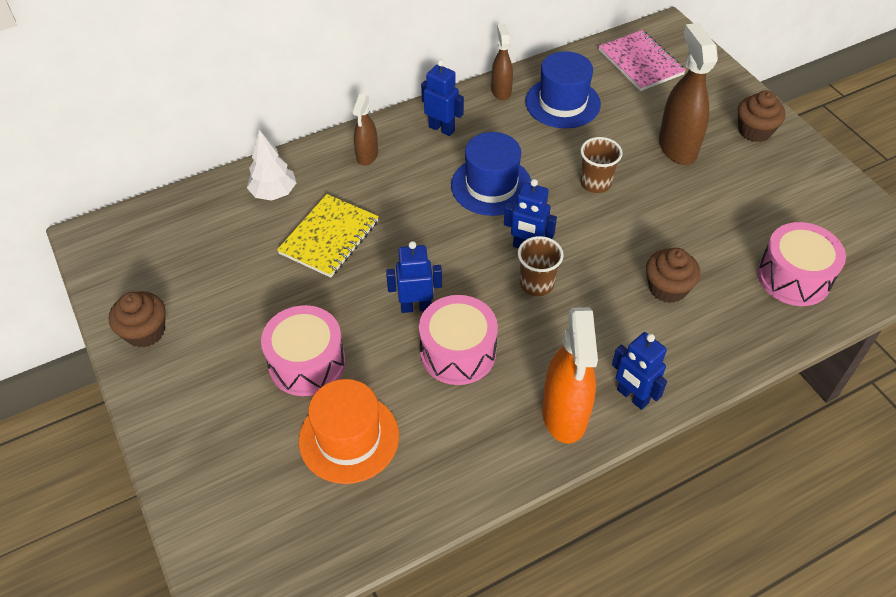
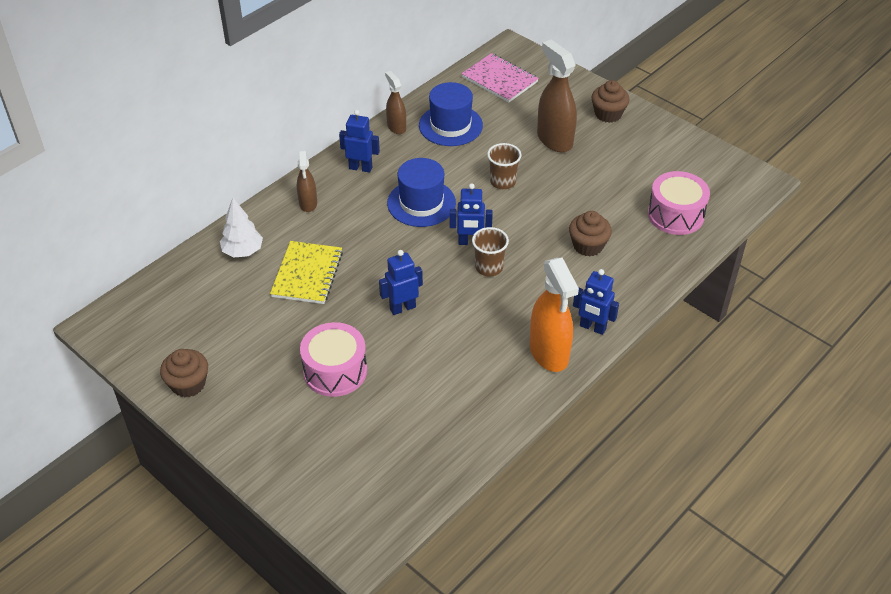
camera: 20 degrees left, 5 degrees down
orange hat [299,379,399,484] -> none
pink drum [419,295,498,385] -> none

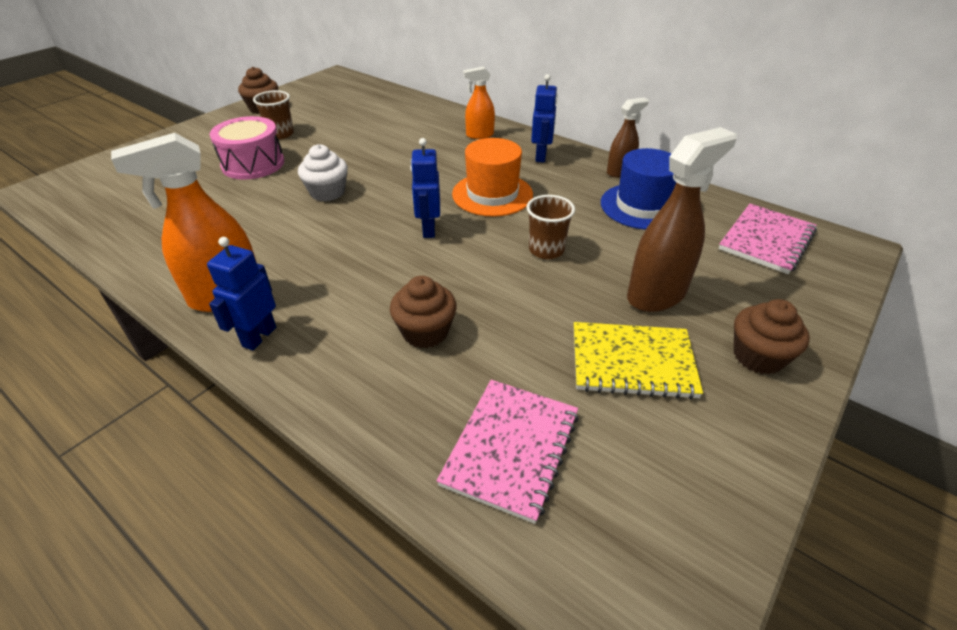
camera: 85 degrees right, 5 degrees down
white tree [220,198,263,257] -> none
yellow notebook [270,241,343,304] -> yellow notebook moved to [574,322,703,399]
brown spray bottle [297,151,317,212] -> orange spray bottle [463,67,495,139]
blue robot [379,250,423,315] -> white cupcake [298,144,348,201]
blue hat [387,158,456,227] -> orange hat [452,138,533,217]
brown cup [472,227,509,277] -> brown cup moved to [253,90,294,139]
pink drum [648,171,710,235] -> pink notebook [437,380,579,524]

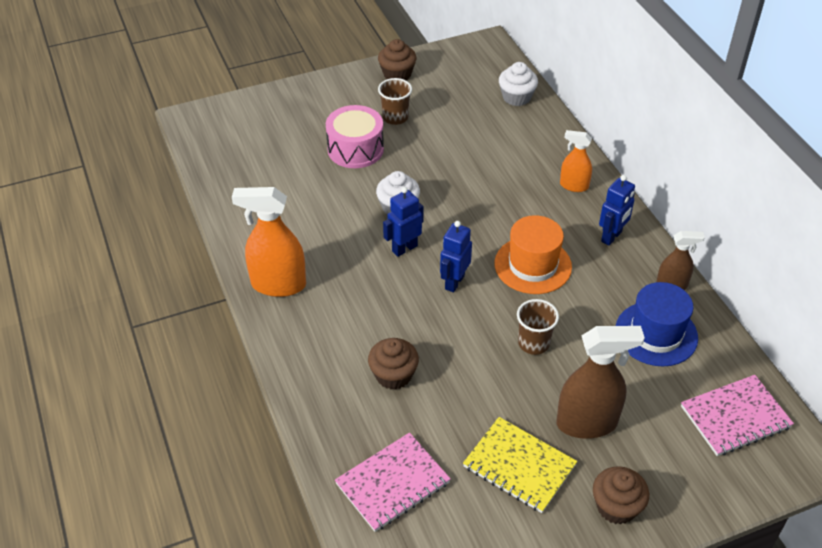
camera: 30 degrees right, 5 degrees up
blue robot [207,237,276,351] -> blue robot moved to [383,187,424,257]
none -> white cupcake [499,62,538,106]

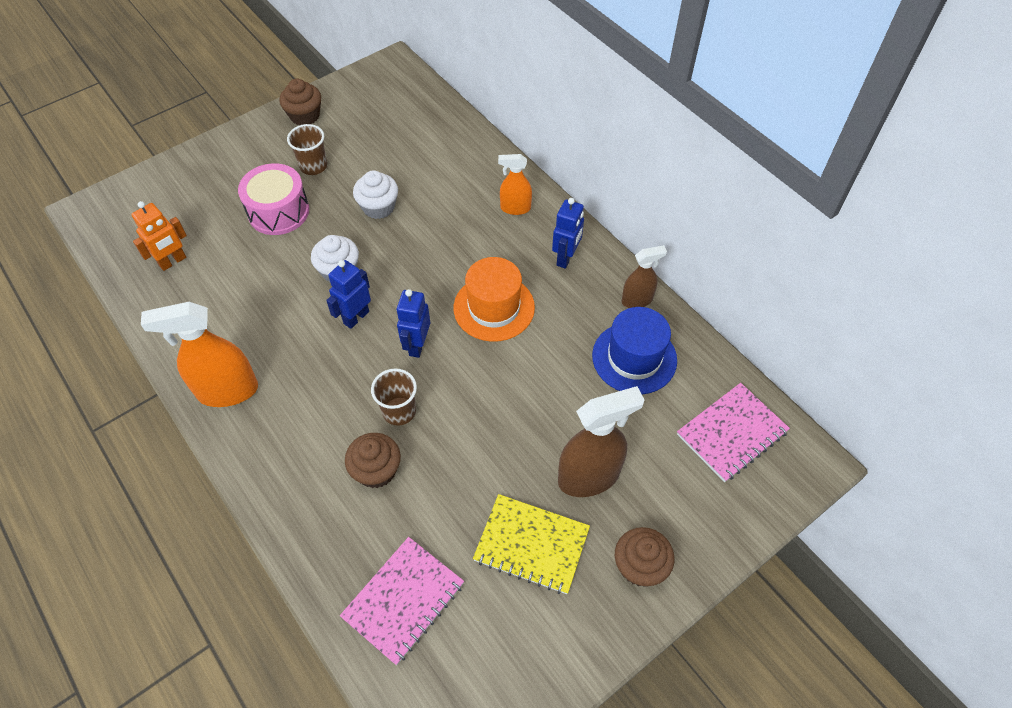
camera: 15 degrees left, 10 degrees up
white cupcake [499,62,538,106] -> white cupcake moved to [353,171,398,219]
brown cup [517,299,559,355] -> brown cup moved to [371,368,417,426]
none -> orange robot [131,201,187,271]

